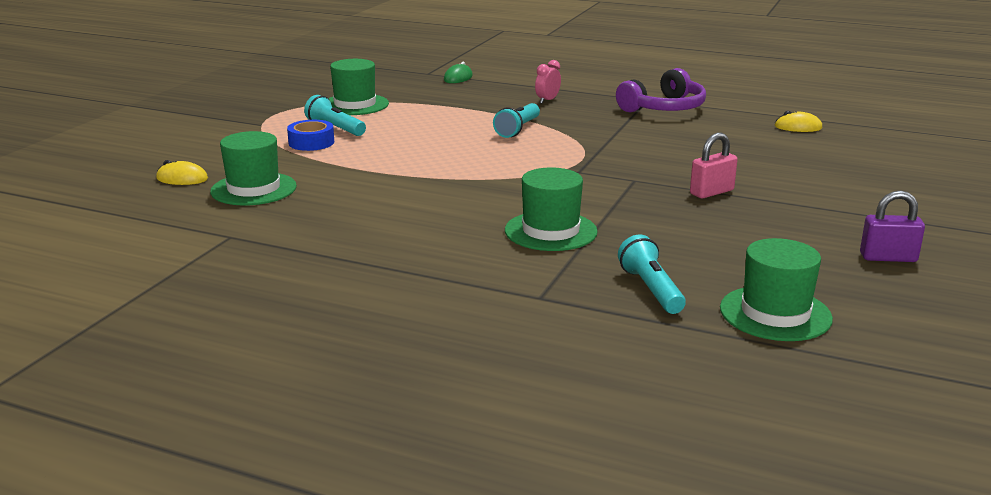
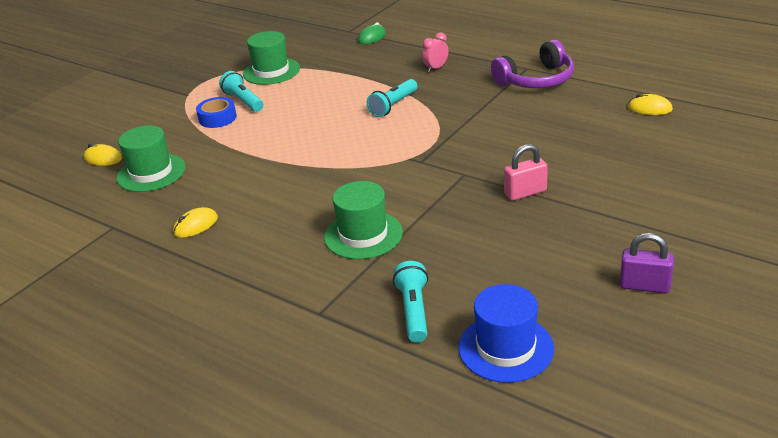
camera: 15 degrees right, 10 degrees up
green hat [720,238,833,341] -> blue hat [458,284,554,383]
none -> yellow mouse [173,207,218,238]

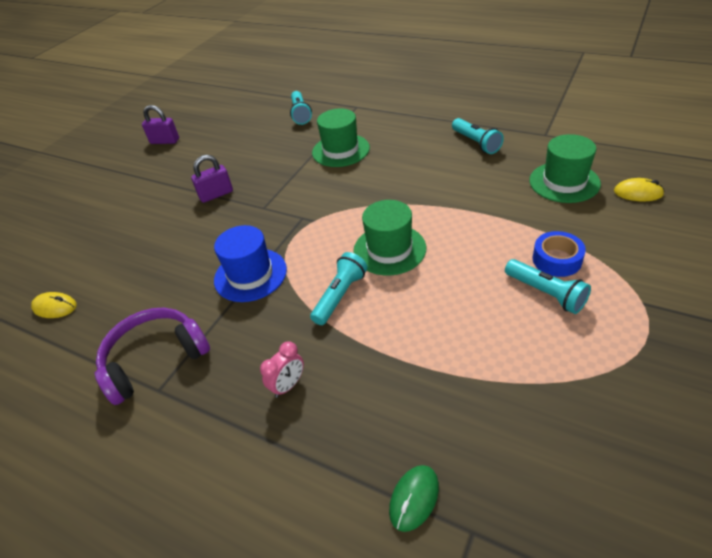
camera: 175 degrees right, 10 degrees up
yellow mouse [173,207,218,238] -> turquoise flashlight [452,118,504,154]
green hat [243,31,300,85] -> green hat moved to [353,200,426,275]
blue hat [458,284,554,383] -> blue hat moved to [214,225,287,302]
pink padlock [504,144,548,201] -> purple padlock [191,155,233,203]

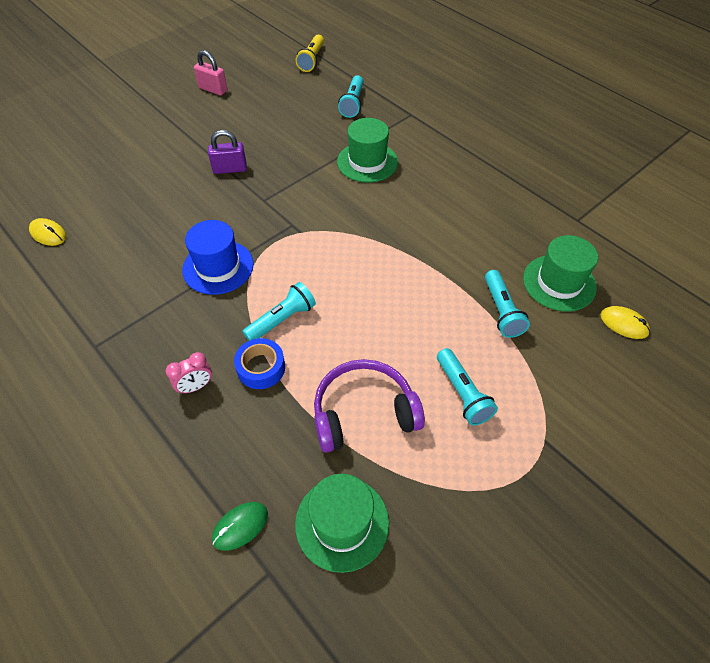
camera: 15 degrees right, 10 degrees up
purple headphones [95,308,210,405] -> purple headphones moved to [314,359,425,453]
purple padlock [142,105,179,144] -> pink padlock [194,50,227,96]
green hat [353,200,426,275] -> green hat moved to [295,474,389,573]
turquoise flashlight [452,118,504,154] -> turquoise flashlight moved to [485,270,530,338]
blue tape [532,231,586,277] -> blue tape moved to [234,338,285,389]
none -> yellow flashlight [295,35,324,72]

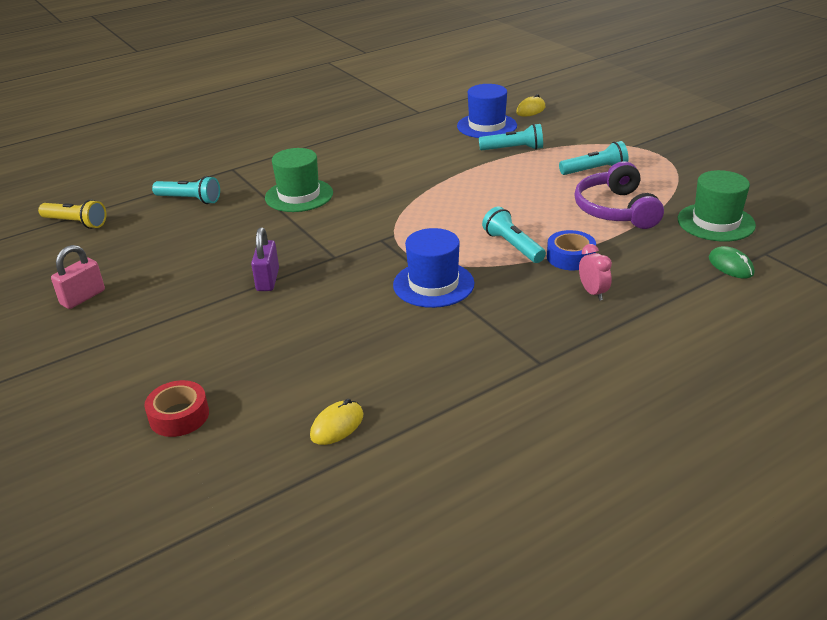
camera: 80 degrees left, 20 degrees down
green hat [523,235,598,312] -> blue hat [457,84,517,138]
none -> red tape [144,380,209,437]

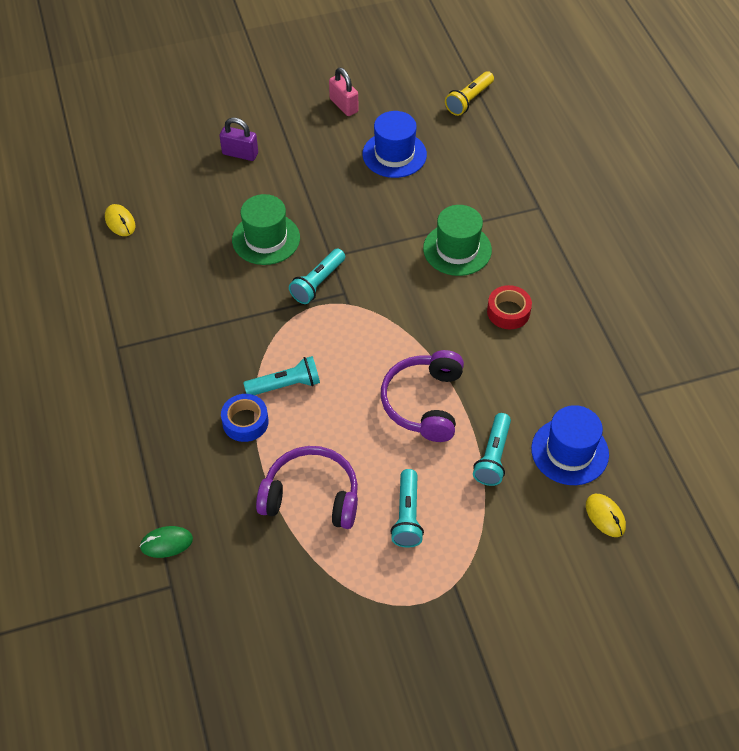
camera: 105 degrees right, 20 degrees up
red tape [144,380,209,437] -> red tape moved to [487,285,532,329]
turquoise flashlight [152,176,220,204] -> turquoise flashlight moved to [289,249,345,304]
purple padlock [251,227,279,291] -> purple padlock moved to [220,117,258,161]
blue hat [393,228,474,308] -> blue hat moved to [362,111,427,178]
pink clock [579,244,612,301] -> none
green hat [678,170,756,242] -> green hat moved to [232,194,300,265]
none -> purple headphones [381,350,464,442]

